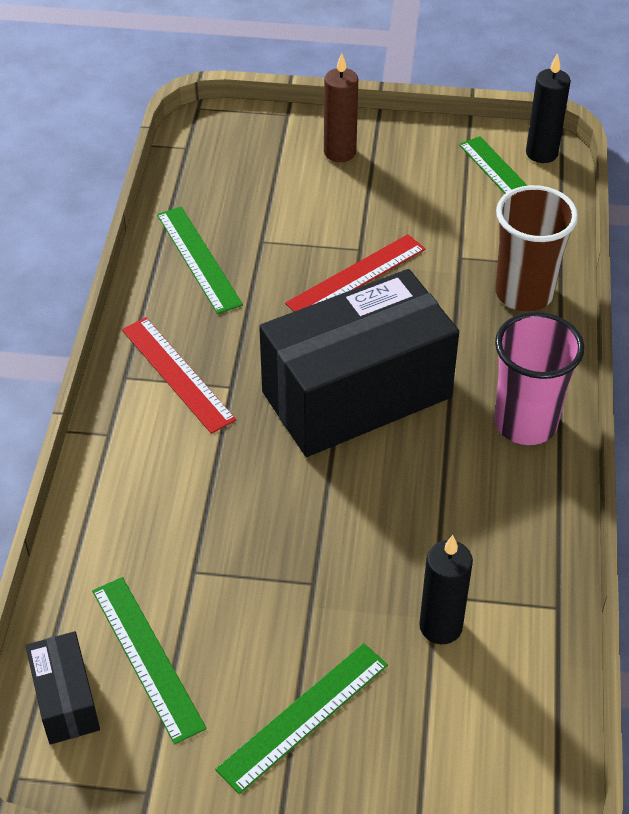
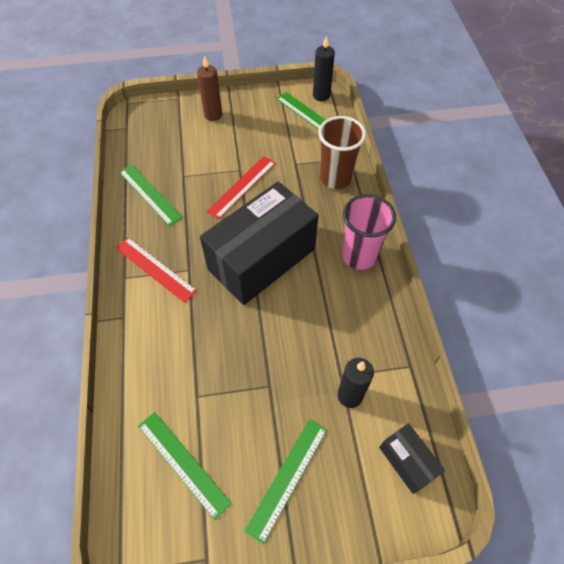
camera: 15 degrees left, 10 degrees up
black box [26,631,100,745] -> black box moved to [379,423,445,494]

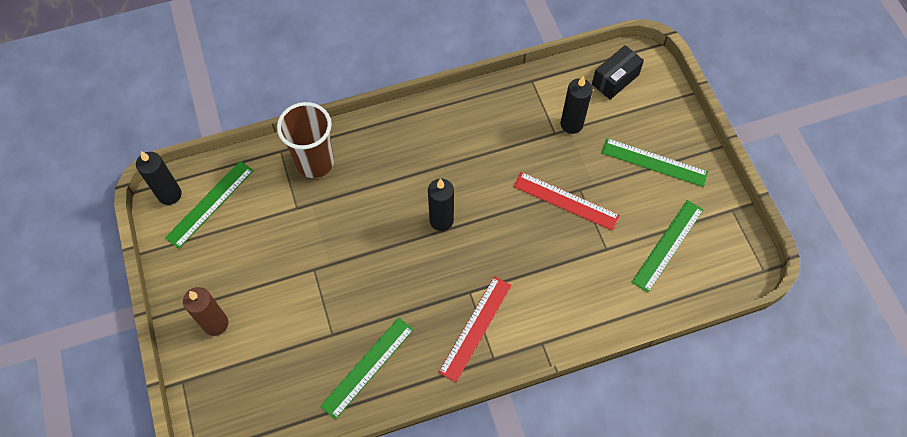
camera: 100 degrees left, 5 degrees up
black box [200,182,319,305] -> black candle [428,179,454,231]
red ruler [207,156,276,219] -> red ruler moved to [513,172,620,231]
pink cup [342,194,396,270] -> none

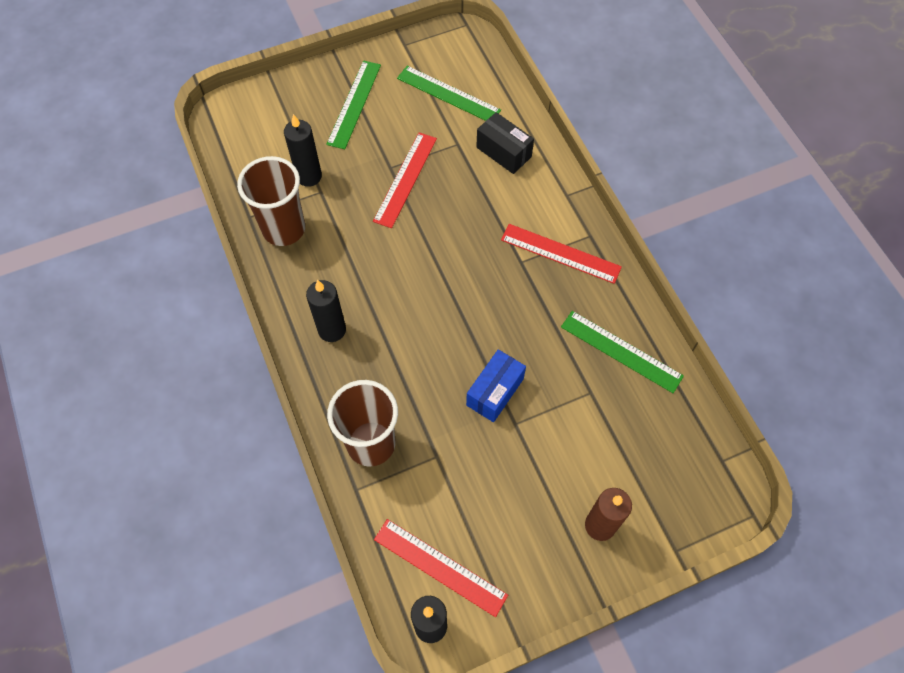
camera: 95 degrees left, 0 degrees up
green ruler [165,161,254,249] -> red ruler [374,519,508,617]
black candle [428,179,454,231] -> black candle moved to [306,280,346,342]
black box [592,45,644,100] -> black box moved to [476,112,534,174]
none -> brown cup [237,156,305,246]
none -> blue box [466,349,526,422]

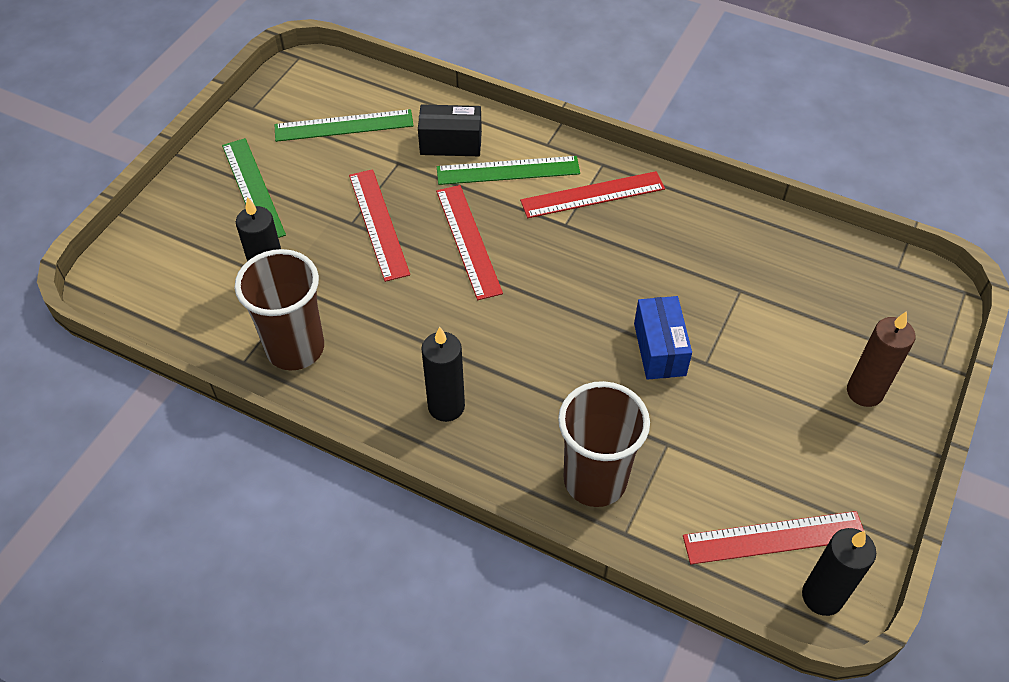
camera: 40 degrees left, 10 degrees down
green ruler [561,311,684,393] -> green ruler moved to [437,156,580,185]
none -> red ruler [436,185,503,300]

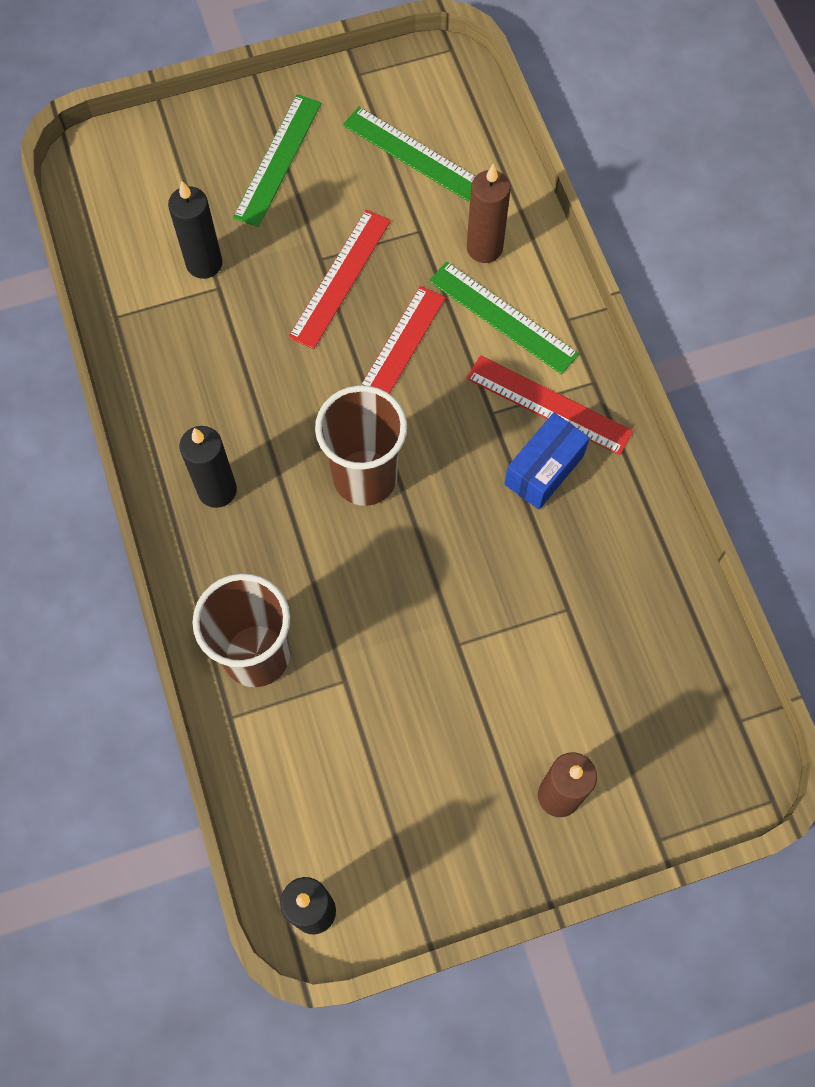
camera: 45 degrees right, 15 degrees up
brown cup [235,249,324,370] -> brown cup moved to [315,385,407,506]
black box [418,104,482,156] -> brown candle [467,164,511,263]
blue box [634,296,692,380] -> blue box moved to [504,412,590,510]
red ruler [683,511,864,564] -> none

